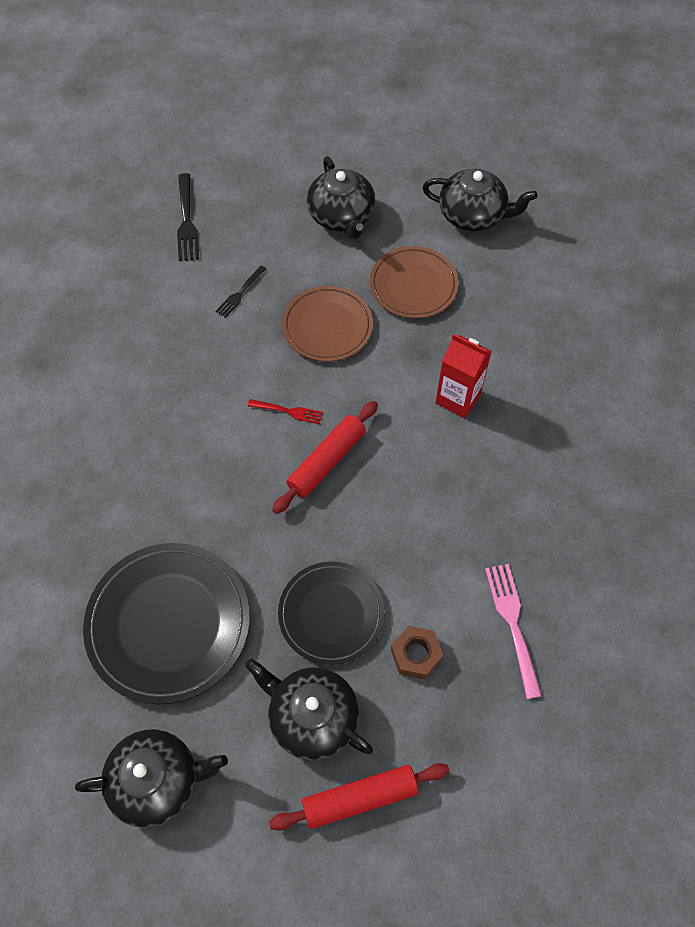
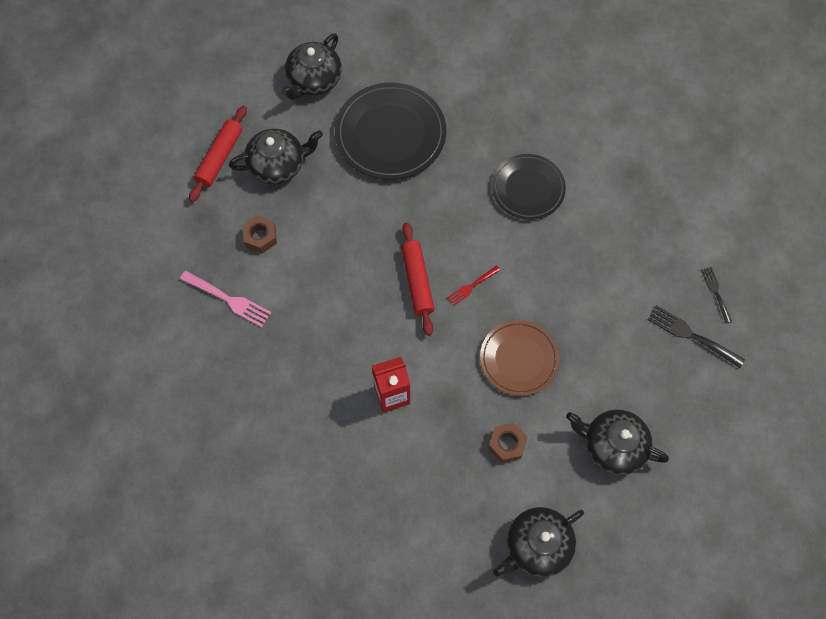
camera: 130 degrees right, 5 degrees up
black fork [216,266,266,318] -> black fork moved to [701,267,732,324]
black plate [278,562,385,665] -> black plate moved to [492,154,566,220]
brown plate [370,246,459,318] -> brown nut [488,423,527,463]

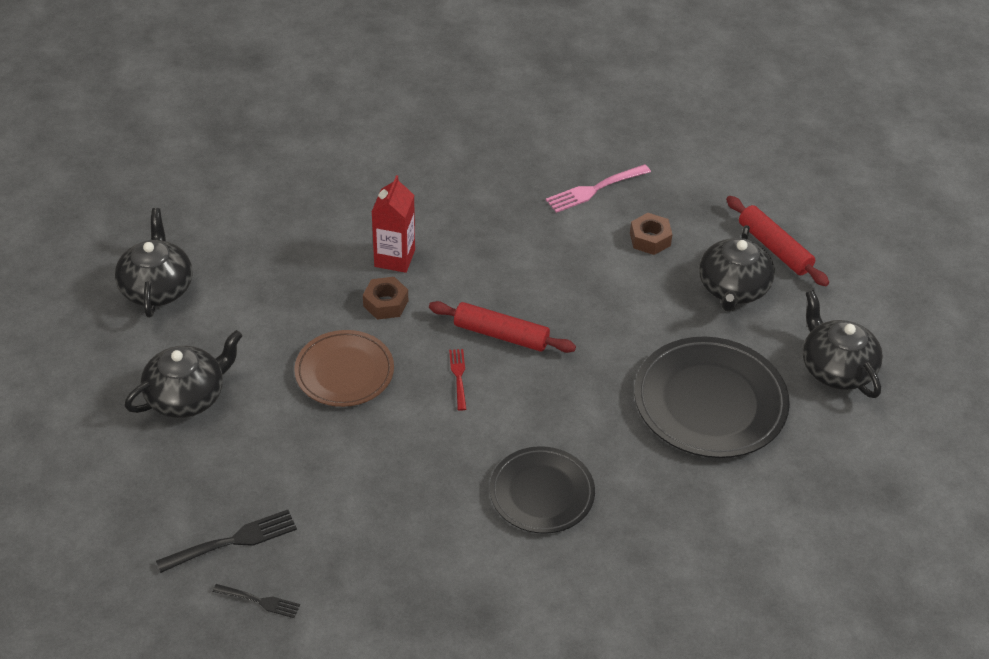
camera: 120 degrees right, 20 degrees down
brown nut [488,423,527,463] -> brown nut moved to [363,277,408,320]

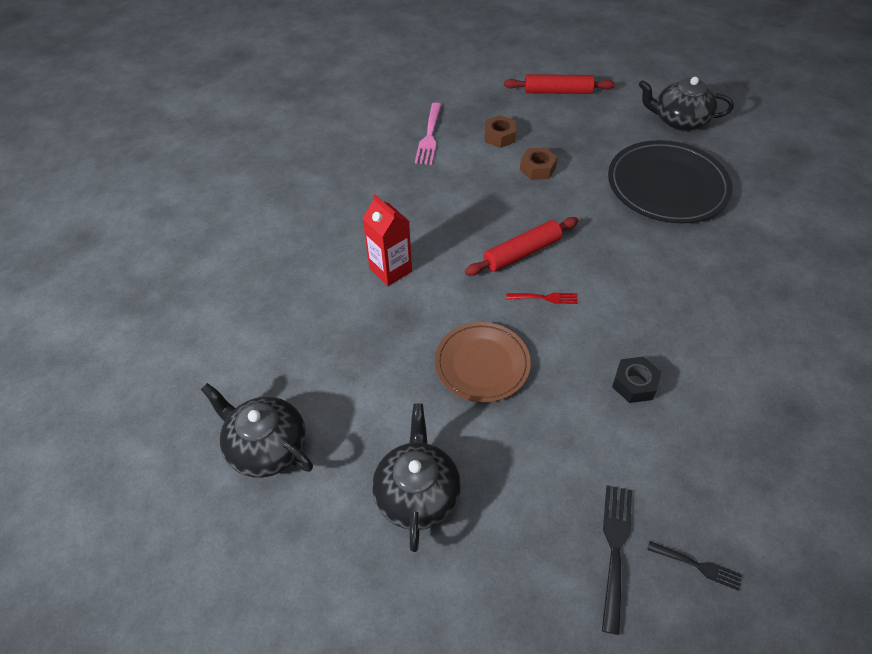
camera: 50 degrees left, 5 degrees up
black fork [212,584,300,618] -> black fork turned 60 degrees clockwise [647,541,742,591]
brown nut [363,277,408,320] -> brown nut moved to [520,147,558,180]
red fork [449,349,466,411] -> red fork turned 150 degrees clockwise [506,293,578,304]
black plate [490,446,595,534] -> none
black teapot [699,225,775,312] -> none
none -> black nut [612,357,661,403]

